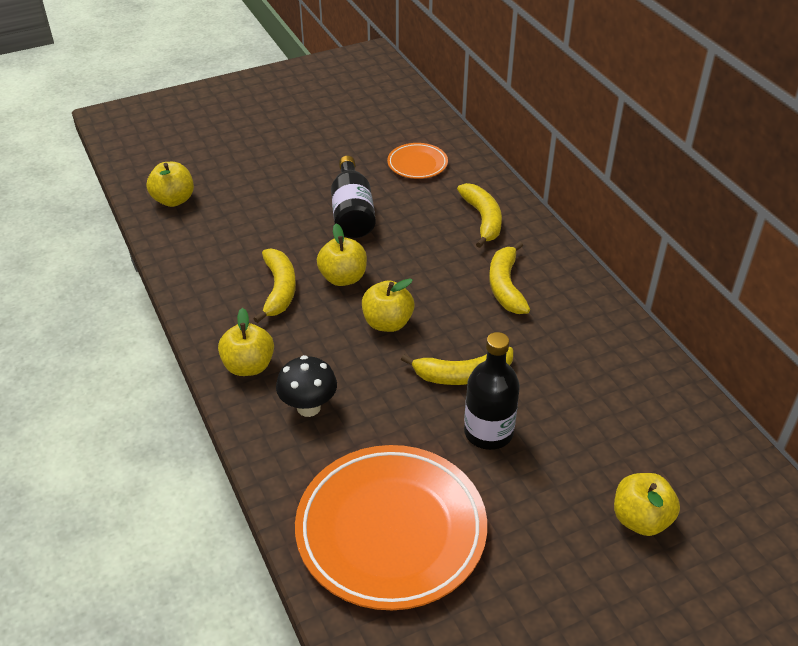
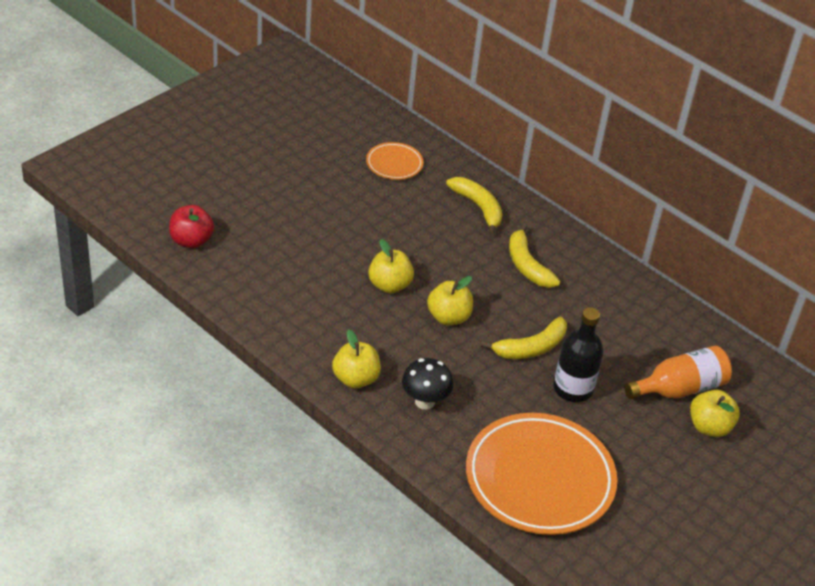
camera: 25 degrees left, 0 degrees up
yellow apple [147,162,194,207] -> red apple [169,205,214,248]
yellow banana [253,248,296,323] -> none
black bottle [331,156,376,238] -> none
none -> orange bottle [624,345,732,399]

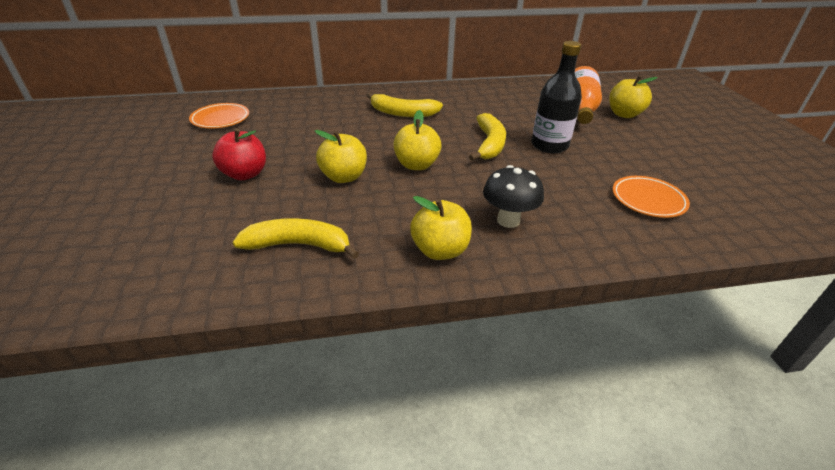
camera: 50 degrees left, 5 degrees down
red apple [169,205,214,248] -> red apple moved to [212,128,266,181]
yellow banana [446,177,503,235] -> yellow banana moved to [232,218,359,259]
orange plate [466,413,617,535] -> orange plate [612,176,690,218], size x0.47

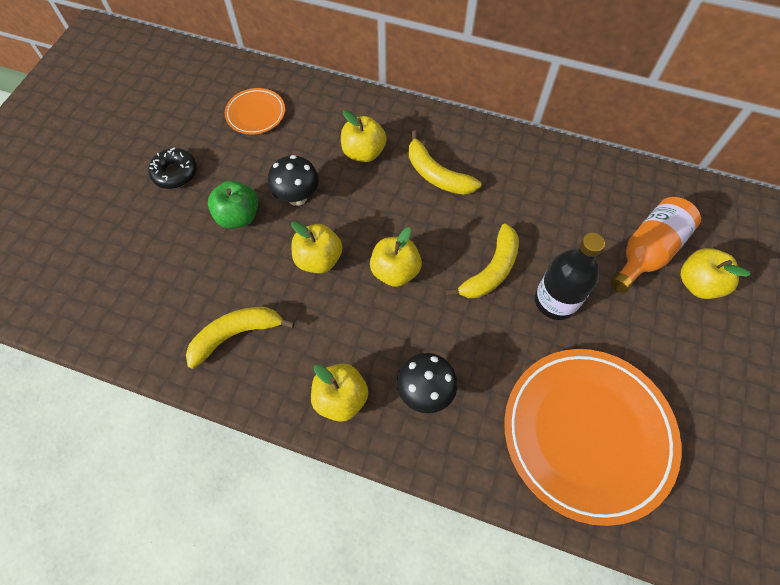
camera: 30 degrees right, 25 degrees up
red apple [212,128,266,181] -> green apple [208,181,258,228]
yellow banana [232,218,359,259] -> yellow banana turned 60 degrees counterclockwise [186,307,295,369]
orange plate [612,176,690,218] -> orange plate [504,349,681,526], size x2.15
none -> black donut [148,148,197,189]
none -> black mushroom [268,155,319,206]
none -> yellow apple [341,110,387,162]

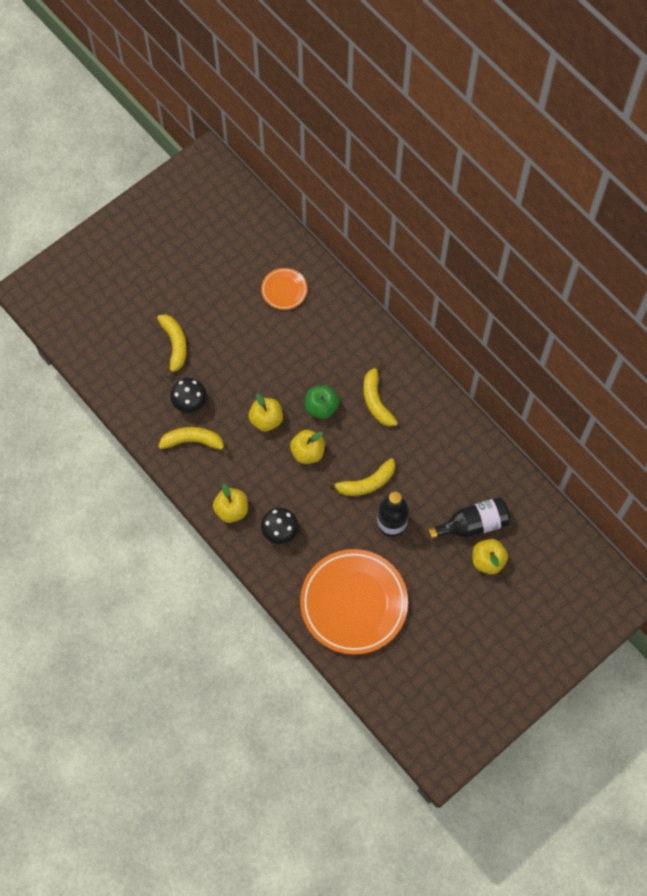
camera: 30 degrees right, 5 degrees up
black donut [148,148,197,189] -> none
green apple [208,181,258,228] -> green apple moved to [305,385,339,419]
black mushroom [268,155,319,206] -> black mushroom moved to [170,378,207,412]
yellow apple [341,110,387,162] -> none
orange bottle [611,197,701,293] -> black bottle [427,497,510,540]
none -> yellow banana [157,314,187,379]

